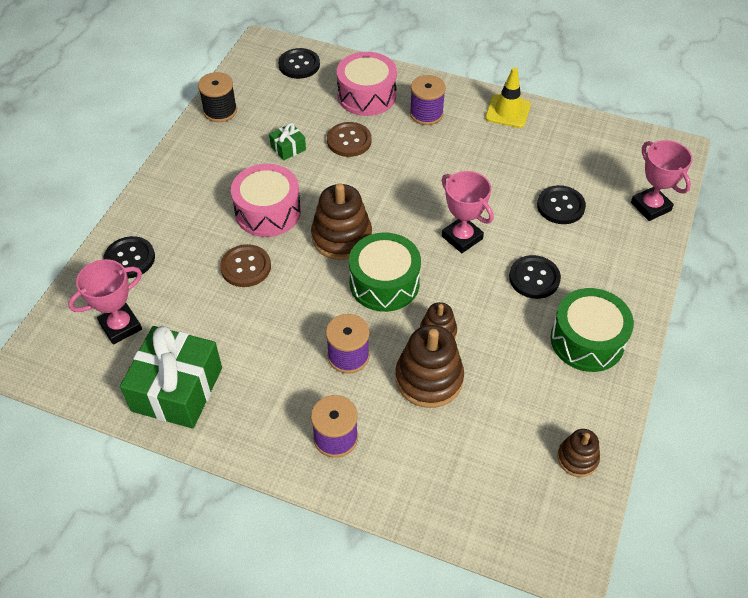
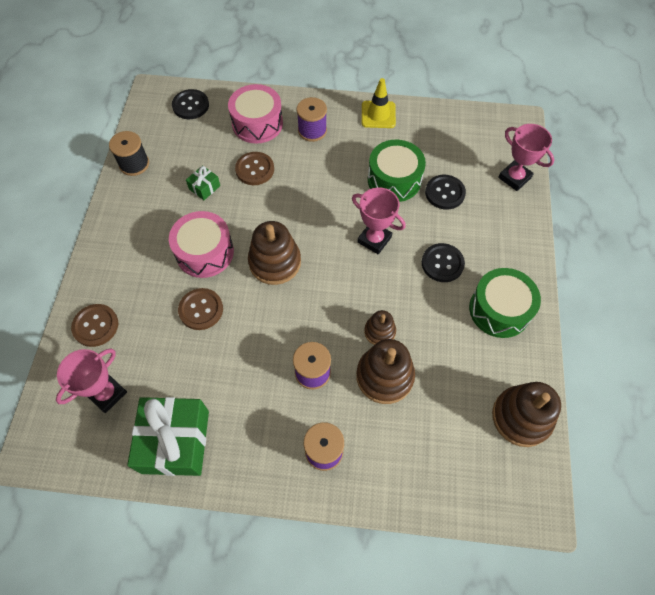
camera: 15 degrees left, 10 degrees up
black button [103,236,155,279] -> brown button [71,304,118,347]
green drum [349,232,421,312] -> green drum moved to [368,140,426,202]
brown stacking toy [557,429,600,477] -> brown stacking toy [492,382,561,447], size x1.76

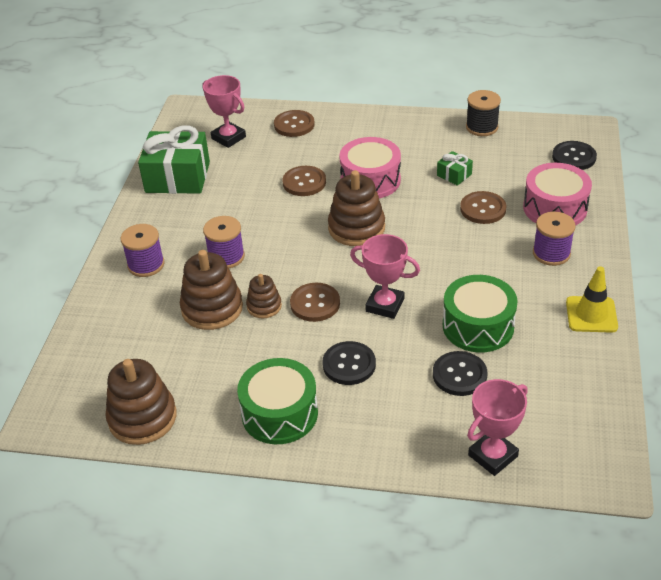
camera: 95 degrees right, 20 degrees down
pink trophy [352,187,406,254] -> pink trophy turned 75 degrees clockwise [350,234,420,319]
none -> brown button [290,283,340,322]

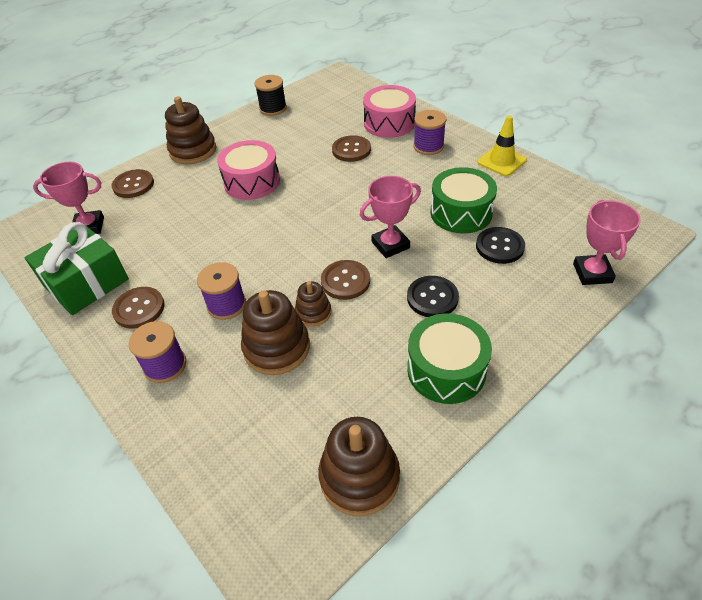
camera: 50 degrees left, 5 degrees up
brown button [282,166,326,196] -> brown button moved to [112,287,165,329]
brown stacking toy [328,170,385,246] -> brown stacking toy moved to [165,97,216,164]
green gift [437,151,473,186] -> none
black button [552,141,597,170] -> none

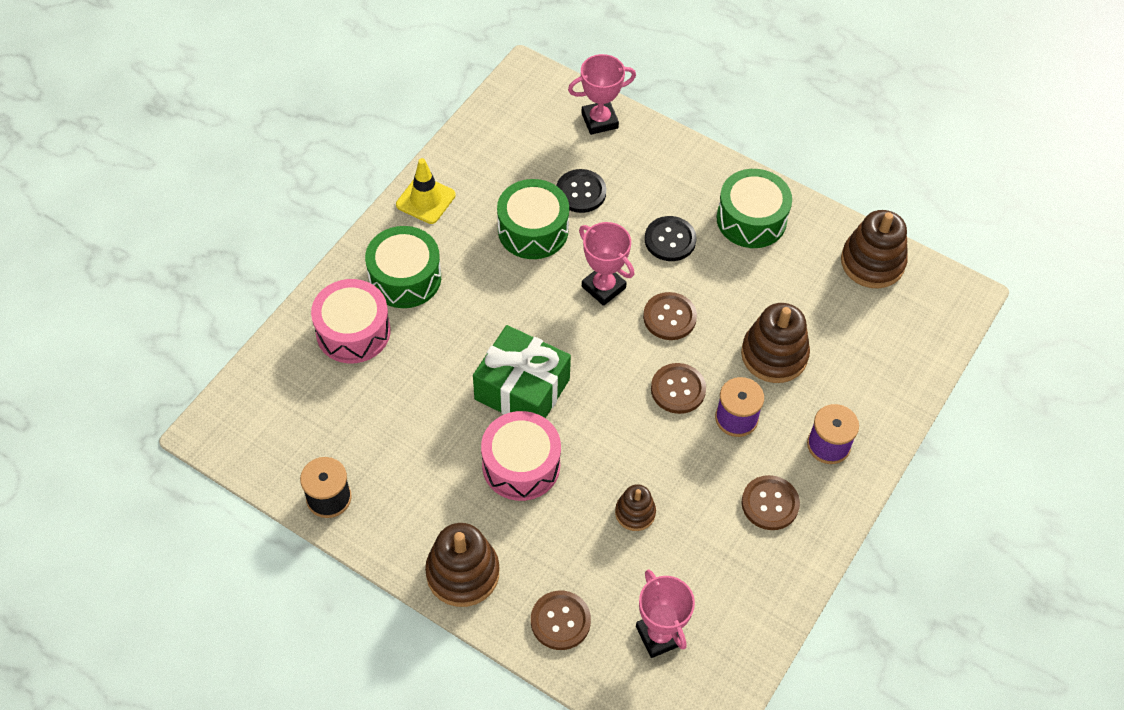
camera: 110 degrees left, 10 degrees up
green gift [25,222,129,315] -> green gift moved to [473,325,571,418]
brown stacking toy [295,281,331,327] -> brown stacking toy moved to [615,484,656,531]
brown button [332,135,371,162] -> brown button moved to [651,363,706,414]
purple spool [413,110,446,155] -> green drum [365,226,441,308]

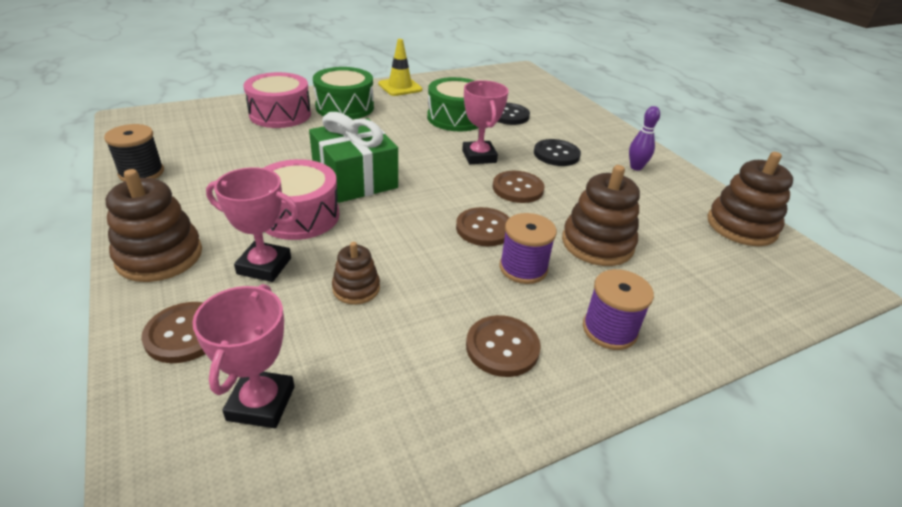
camera: 30 degrees right, 20 degrees down
pink trophy [568,54,636,135] -> pink trophy moved to [206,167,299,282]
green drum [717,169,792,248] -> purple bowling pin [629,106,660,170]

